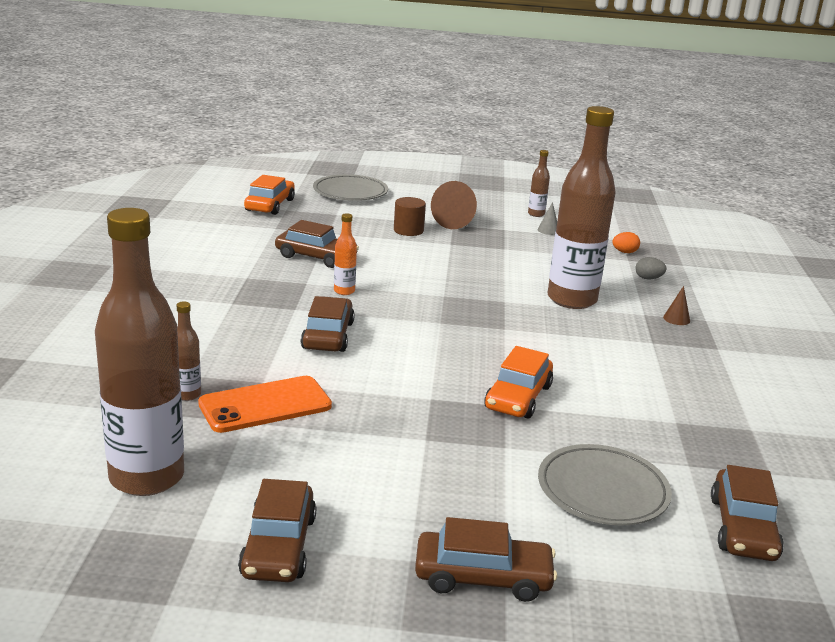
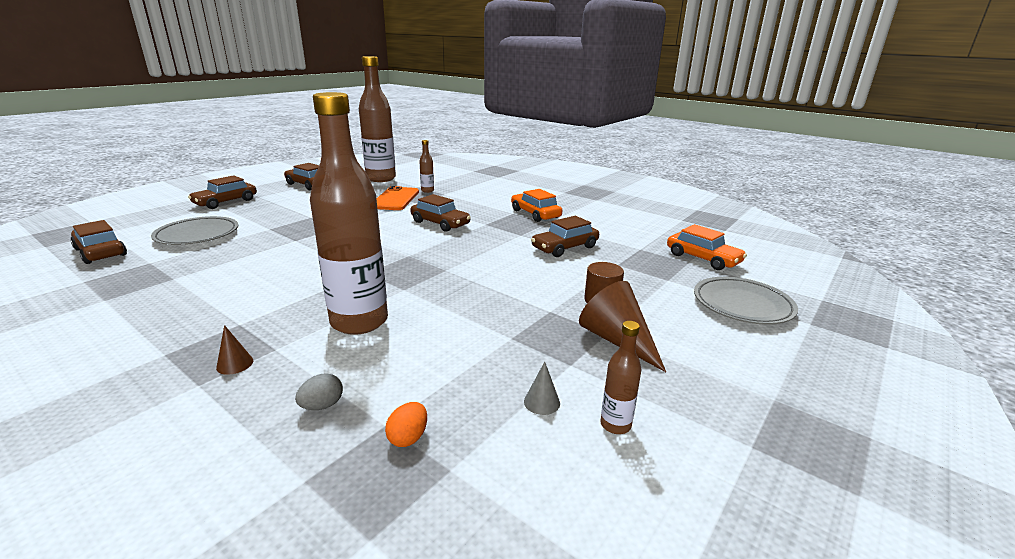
camera: 125 degrees right, 0 degrees up
orange bottle [334,213,357,295] -> none
orange car [484,346,553,419] -> orange car moved to [511,189,562,222]

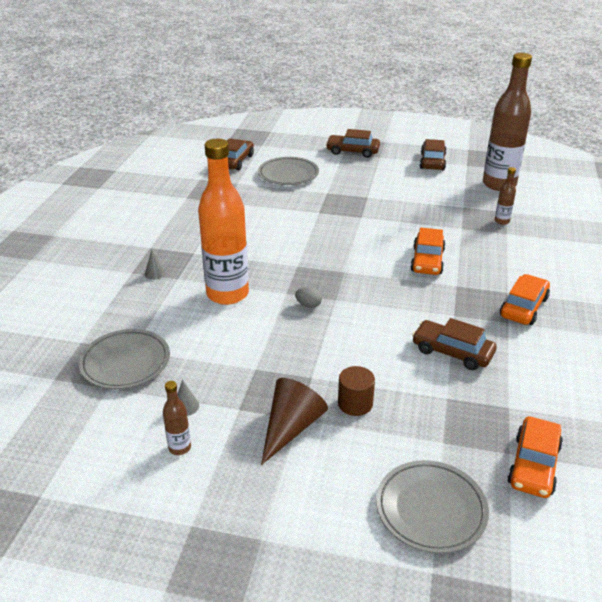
camera: 65 degrees right, 10 degrees up
brown cone [216,325,253,375] -> grey cone [145,250,166,280]
grey egg [295,373,343,410] -> grey egg moved to [295,287,322,308]
brown bottle [310,92,388,335] -> orange bottle [198,139,249,305]
orange phone [376,186,419,210] -> none
orange egg [385,402,427,447] -> grey plate [79,329,170,389]
brown car [410,194,471,232] -> orange car [410,228,446,275]

